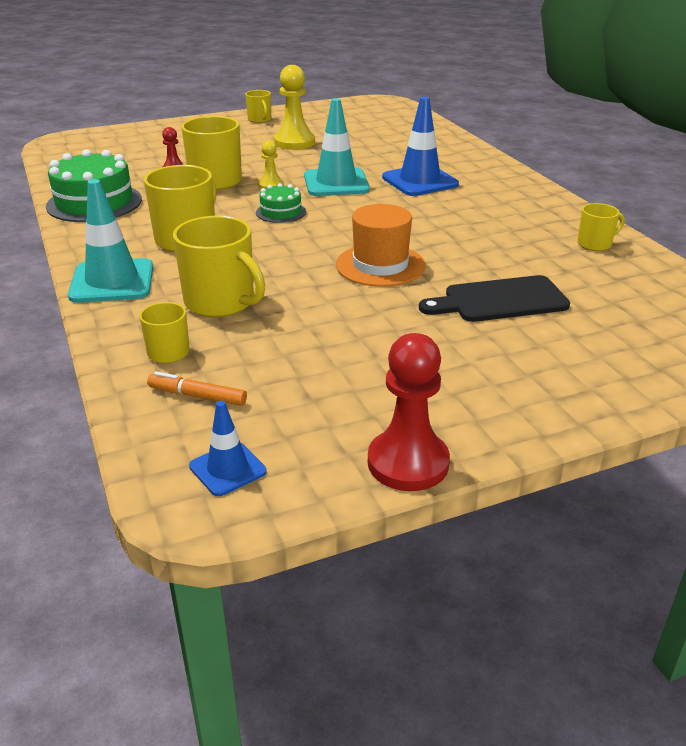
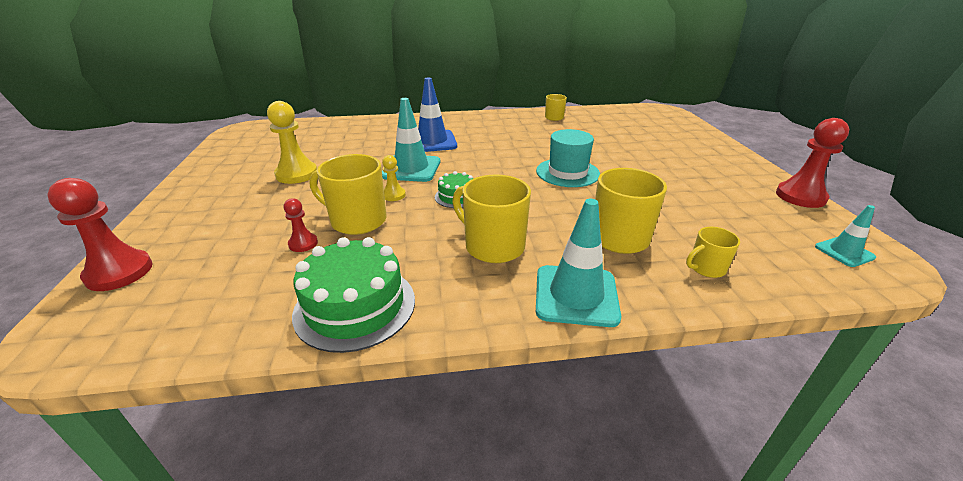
camera: 75 degrees left, 0 degrees up
orange marker [147,371,247,406] -> none
blue traffic cone [189,401,266,496] -> turquoise traffic cone [815,205,876,267]
yellow mug [245,90,271,123] -> none
orange hat [336,204,426,287] -> turquoise hat [536,129,600,187]
black cutting board [419,275,570,322] -> none
none -> red pawn [47,178,153,291]

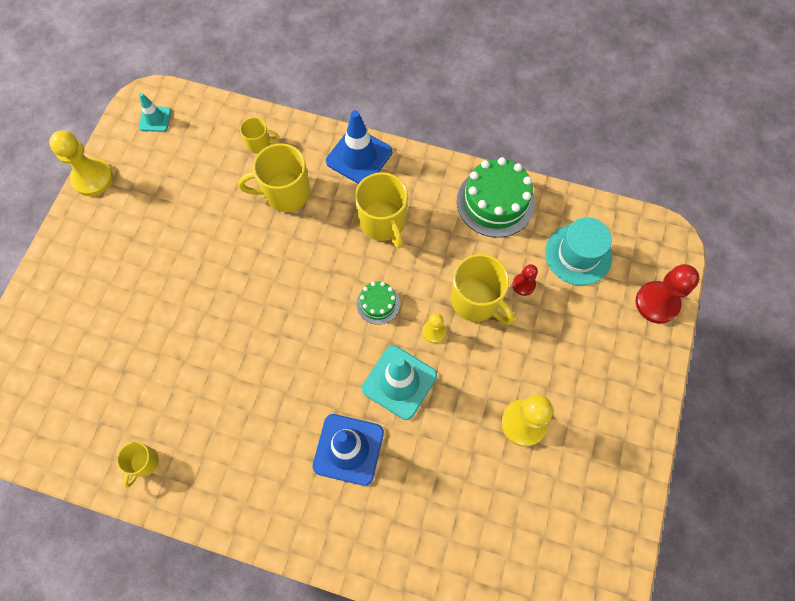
camera: 155 degrees left, 35 degrees up
turquoise hat [536,129,600,187] -> turquoise hat moved to [545,217,612,286]
turquoise traffic cone [536,199,621,327] -> blue traffic cone [326,110,392,184]
red pawn [776,118,849,208] -> yellow pawn [49,130,113,196]

